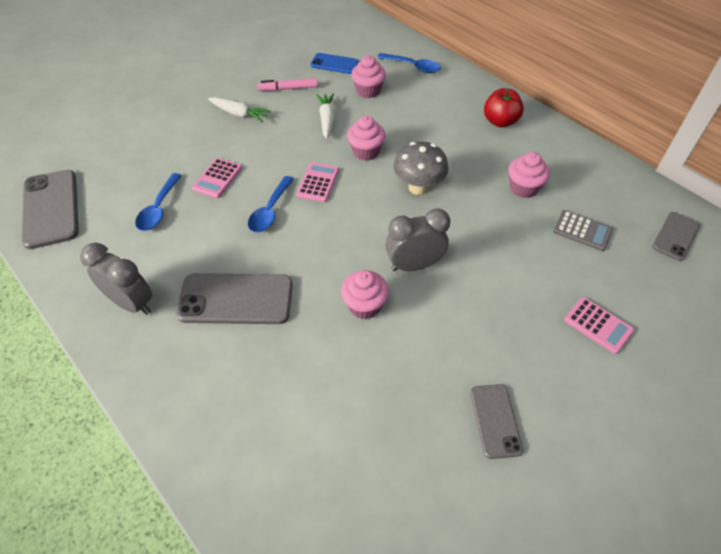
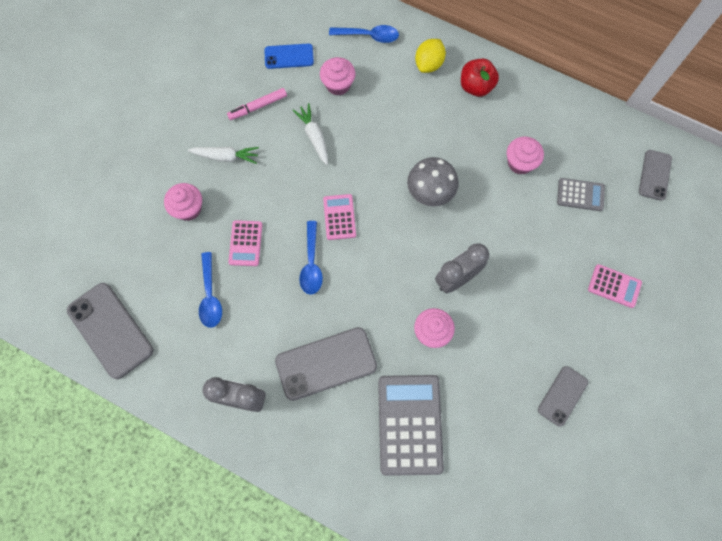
camera: 20 degrees left, 20 degrees up
pink cupcake [347,116,385,161] -> pink cupcake moved to [164,183,202,221]
grey phone [470,384,523,459] -> grey phone turned 60 degrees clockwise [538,366,588,426]
none -> grey calculator [378,375,444,476]
none -> yellow lemon [415,39,446,73]

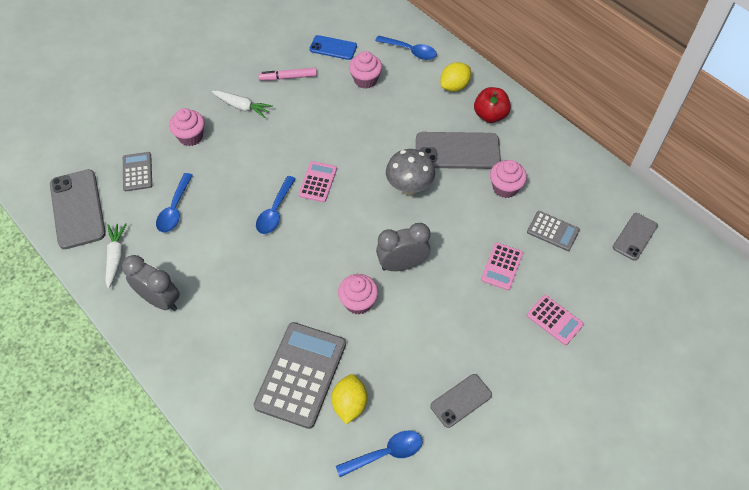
camera: 20 degrees right, 15 degrees down
pink calculator [228,220,262,266] -> pink calculator moved to [481,242,523,290]
grey phone [275,327,377,401] -> grey phone moved to [416,132,501,169]
white carrot [292,103,328,165] -> white carrot moved to [105,223,127,289]
none -> grey calculator [123,152,152,191]
none -> yellow lemon [332,374,367,424]
none -> blue spoon [336,431,423,477]

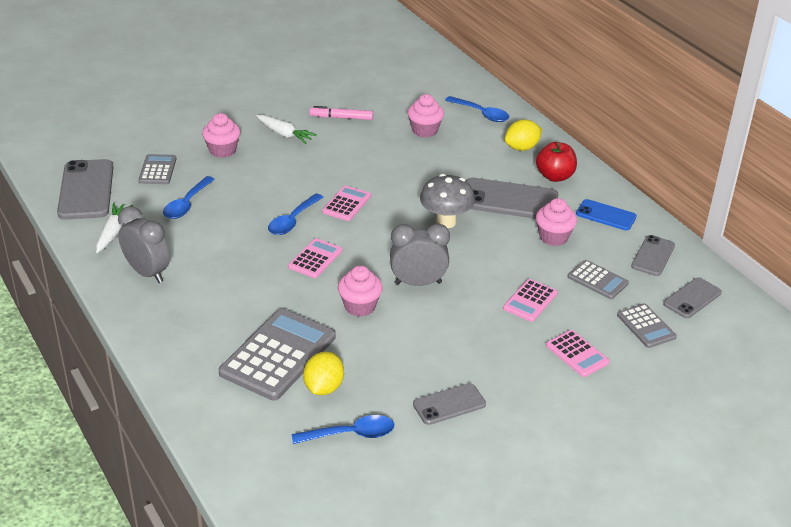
camera: 10 degrees right, 20 degrees down
blue phone [310,35,357,60] -> blue phone moved to [576,199,637,230]
none -> pink calculator [288,238,342,278]
none -> grey calculator [617,303,677,348]
none -> grey phone [631,235,675,276]

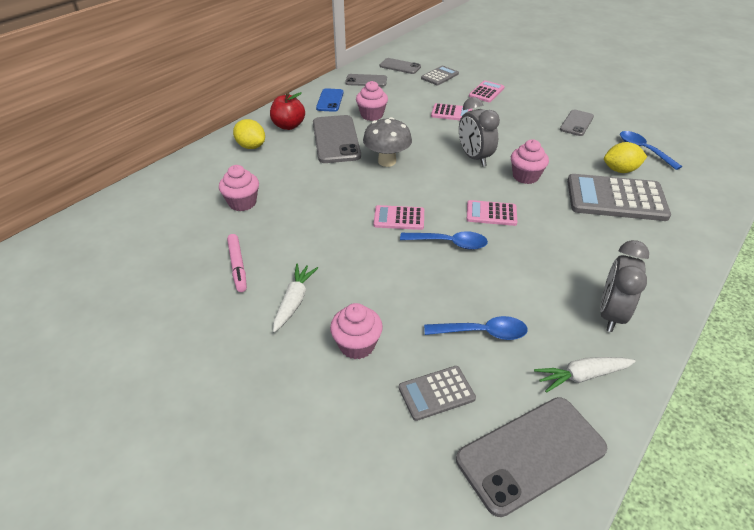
camera: 110 degrees left, 5 degrees up
grey phone [413,383,486,425] -> grey phone turned 75 degrees clockwise [560,109,594,136]
blue spoon [445,96,509,122] -> none
grey calculator [568,260,629,299] -> none

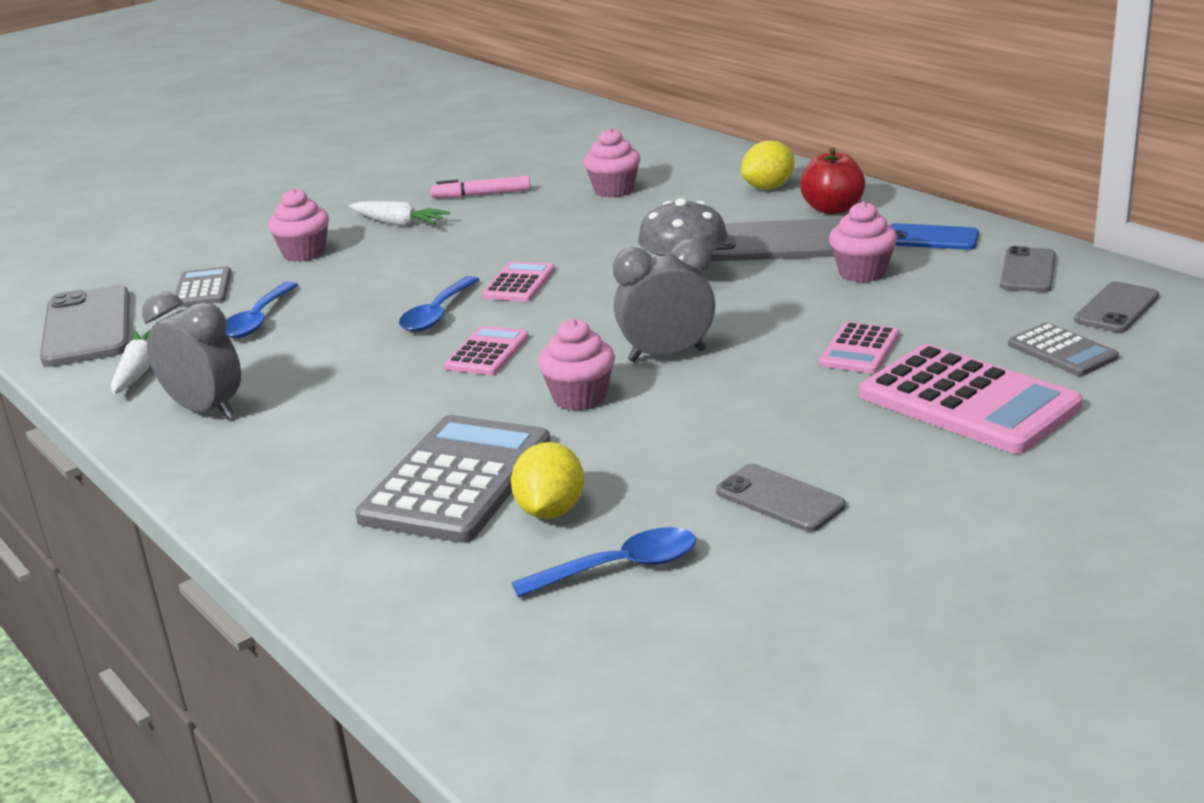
camera: 105 degrees right, 15 degrees down
pink calculator [469,80,505,102] -> pink calculator [859,344,1083,454], size x1.92

